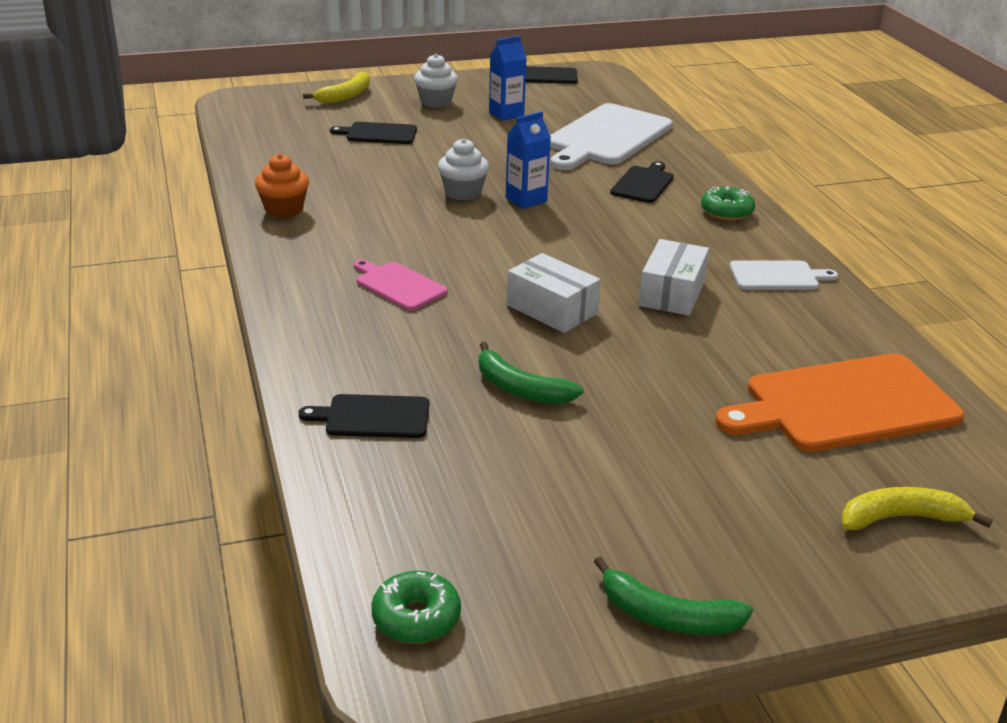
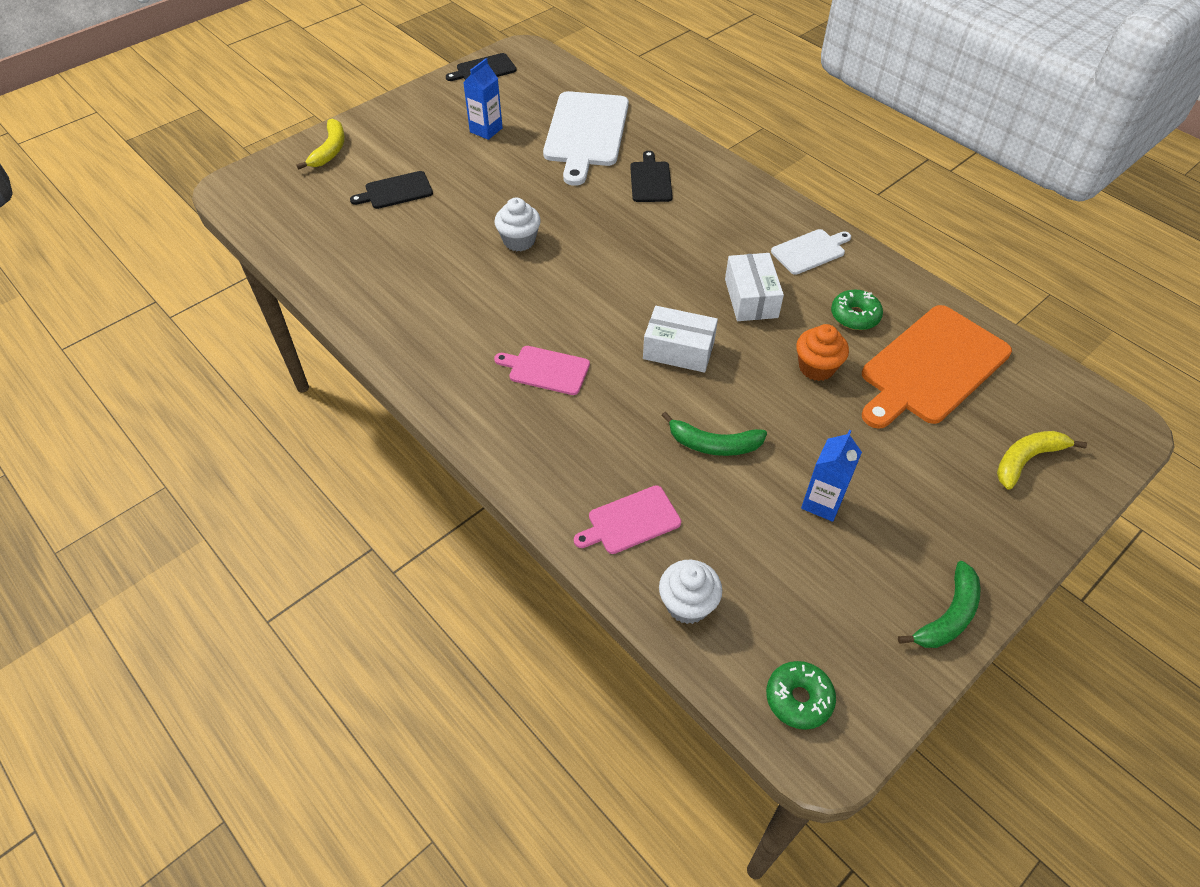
camera: 25 degrees left, 20 degrees up
orange cupcake [255,154,309,218] -> orange cupcake moved to [796,324,849,381]
black cutting board [299,394,429,438] -> pink cutting board [574,485,681,554]
white cupcake [414,54,458,108] -> white cupcake moved to [659,560,722,624]
blue carton [506,111,551,209] -> blue carton moved to [801,430,862,522]
green banana [594,556,753,635] -> green banana turned 45 degrees counterclockwise [898,561,981,648]
green donut [701,187,755,221] -> green donut moved to [831,290,883,330]

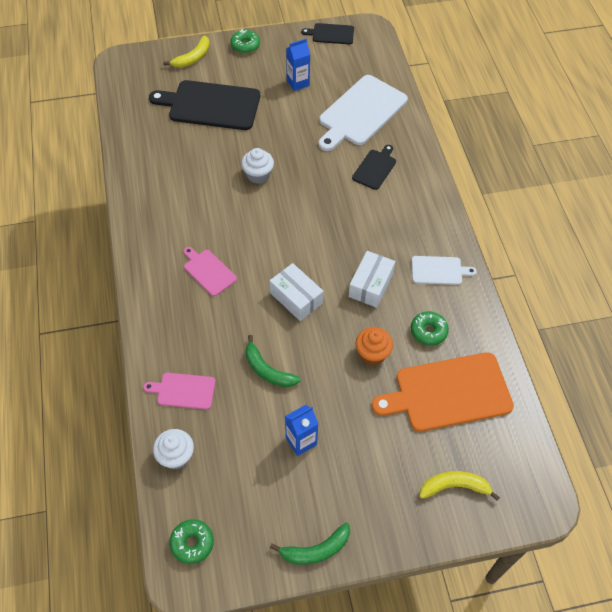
camera: 30 degrees right, 5 degrees up
black cutting board [350,171,433,209] -> black cutting board [149,80,260,130], size x1.95
none -> green donut [230,29,260,54]

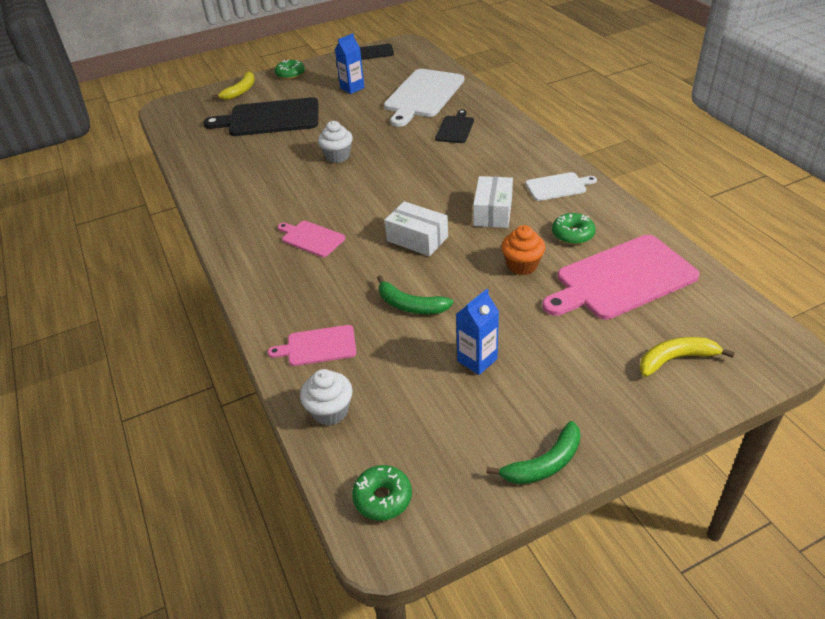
camera: 10 degrees left, 15 degrees down
orange cutting board [372,352,514,432] -> pink cutting board [542,235,700,320]

